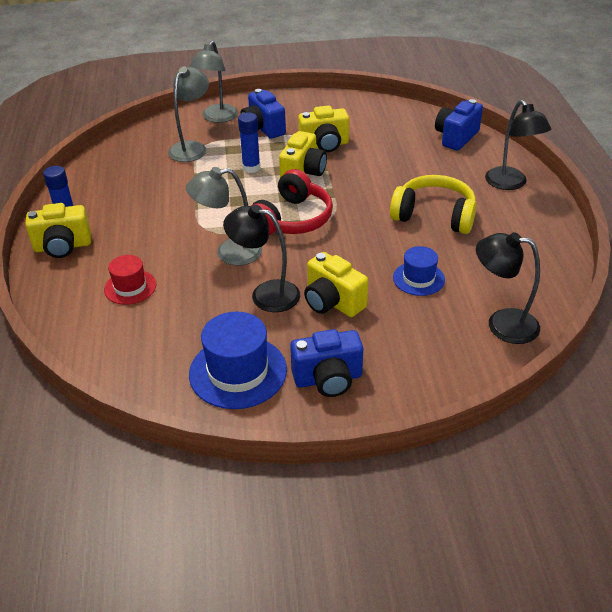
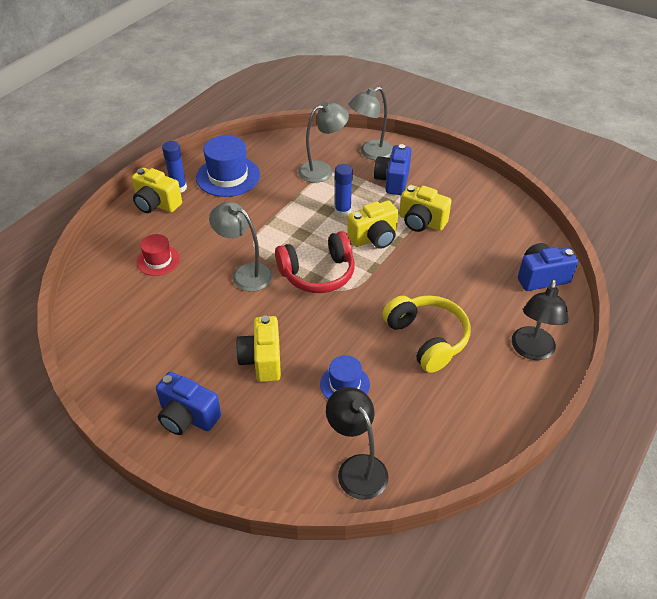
camera: 40 degrees right, 5 degrees up
blue hat [189,311,287,409] -> blue hat moved to [196,135,260,197]
black lamp [223,204,300,312] -> none

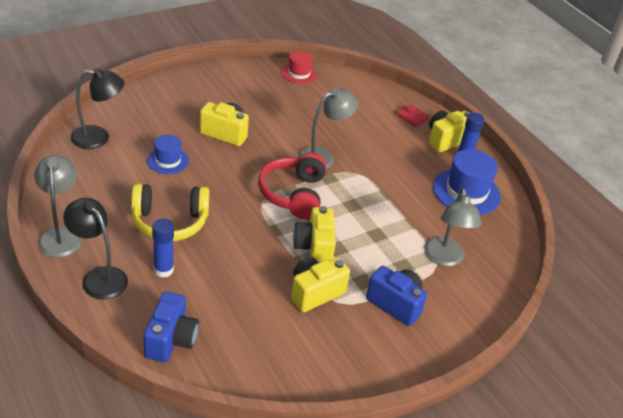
camera: 110 degrees right, 5 degrees down
red hat [137,234,180,276] -> red hat moved to [282,51,317,84]
blue camera [156,372,221,435] -> none
blue glue stick [335,164,353,217] -> blue glue stick moved to [152,219,174,278]
grey lamp [349,87,393,160] -> grey lamp moved to [34,155,82,258]
none -> red wallet [396,104,429,127]

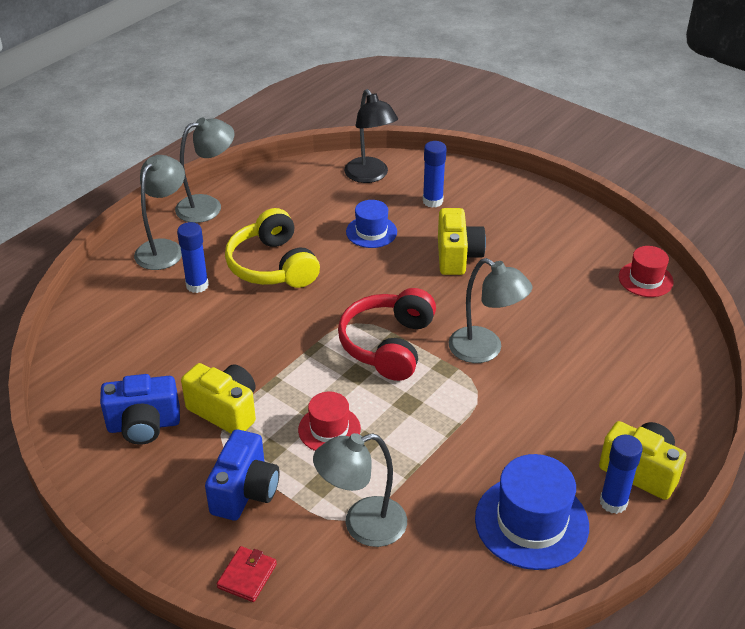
camera: 75 degrees right, 0 degrees up
black lamp [63,198,128,300] -> grey lamp [134,155,185,270]
blue camera [143,292,199,362] -> blue camera moved to [100,374,180,445]
red headphones [258,152,326,219] -> red headphones turned 60 degrees counterclockwise [338,288,436,381]
yellow camera [293,206,336,263] -> none
red wallet [396,104,429,127] -> red wallet moved to [217,546,277,602]
none -> red hat [298,392,361,451]
none -> blue glue stick [423,141,447,208]

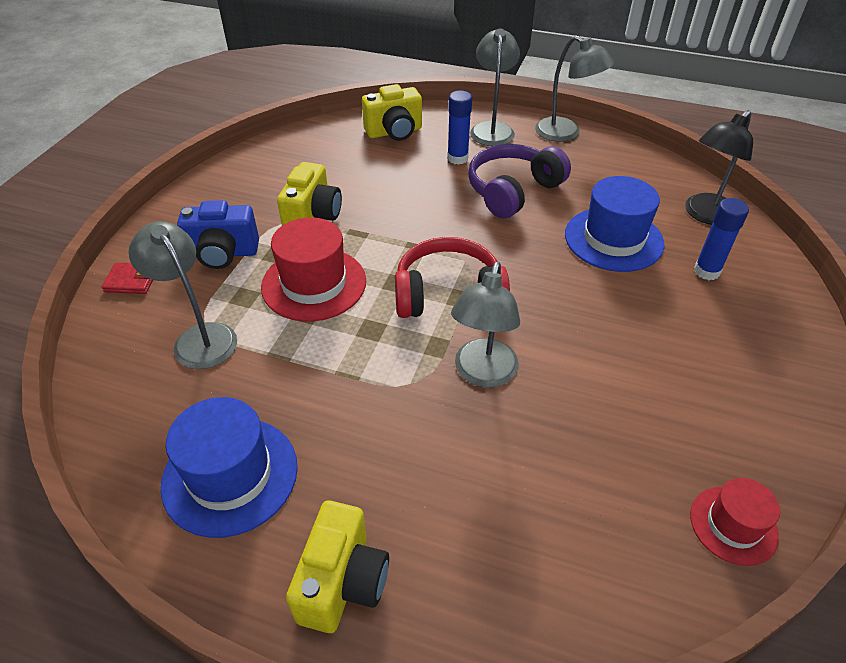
camera: 70 degrees right, 5 degrees up
blue camera [100,374,180,445] -> none
grey lamp [134,155,185,270] -> grey lamp turned 90 degrees counterclockwise [470,28,520,146]
yellow headphones [225,208,320,288] -> purple headphones [468,144,571,219]
red hat [298,392,361,451] -> red hat [261,218,366,321], size x1.68
blue hat [346,200,397,248] -> blue hat [565,176,665,272], size x1.68
yellow camera [438,208,486,275] -> yellow camera moved to [362,84,422,141]
blue glue stick [600,435,643,514] -> none

